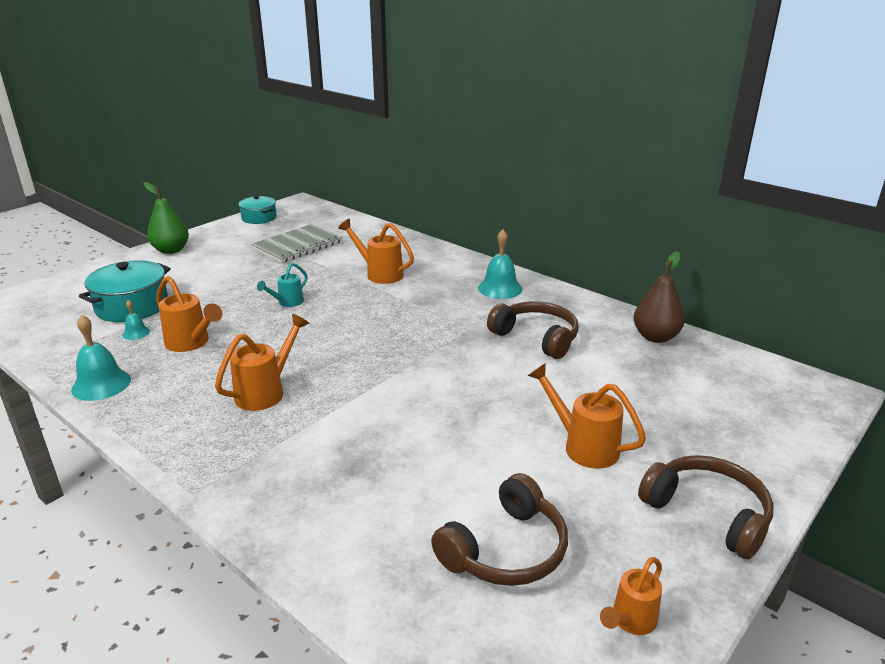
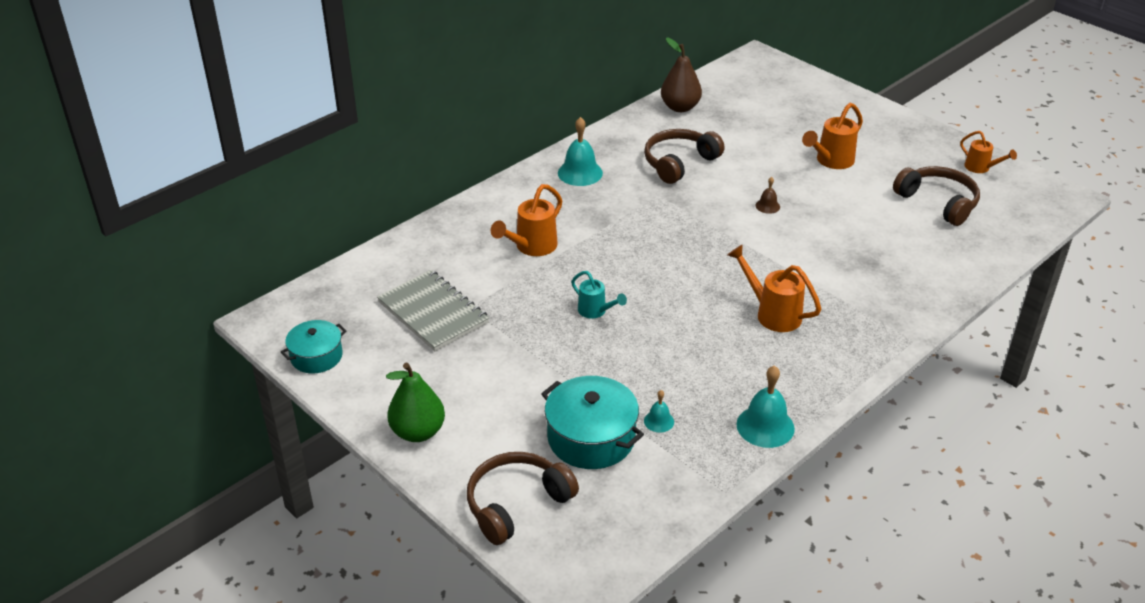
camera: 85 degrees left, 10 degrees up
orange watering can [156,276,223,352] -> none
brown headphones [638,455,774,559] -> brown headphones moved to [467,452,579,545]
none -> brown bell [756,177,780,214]

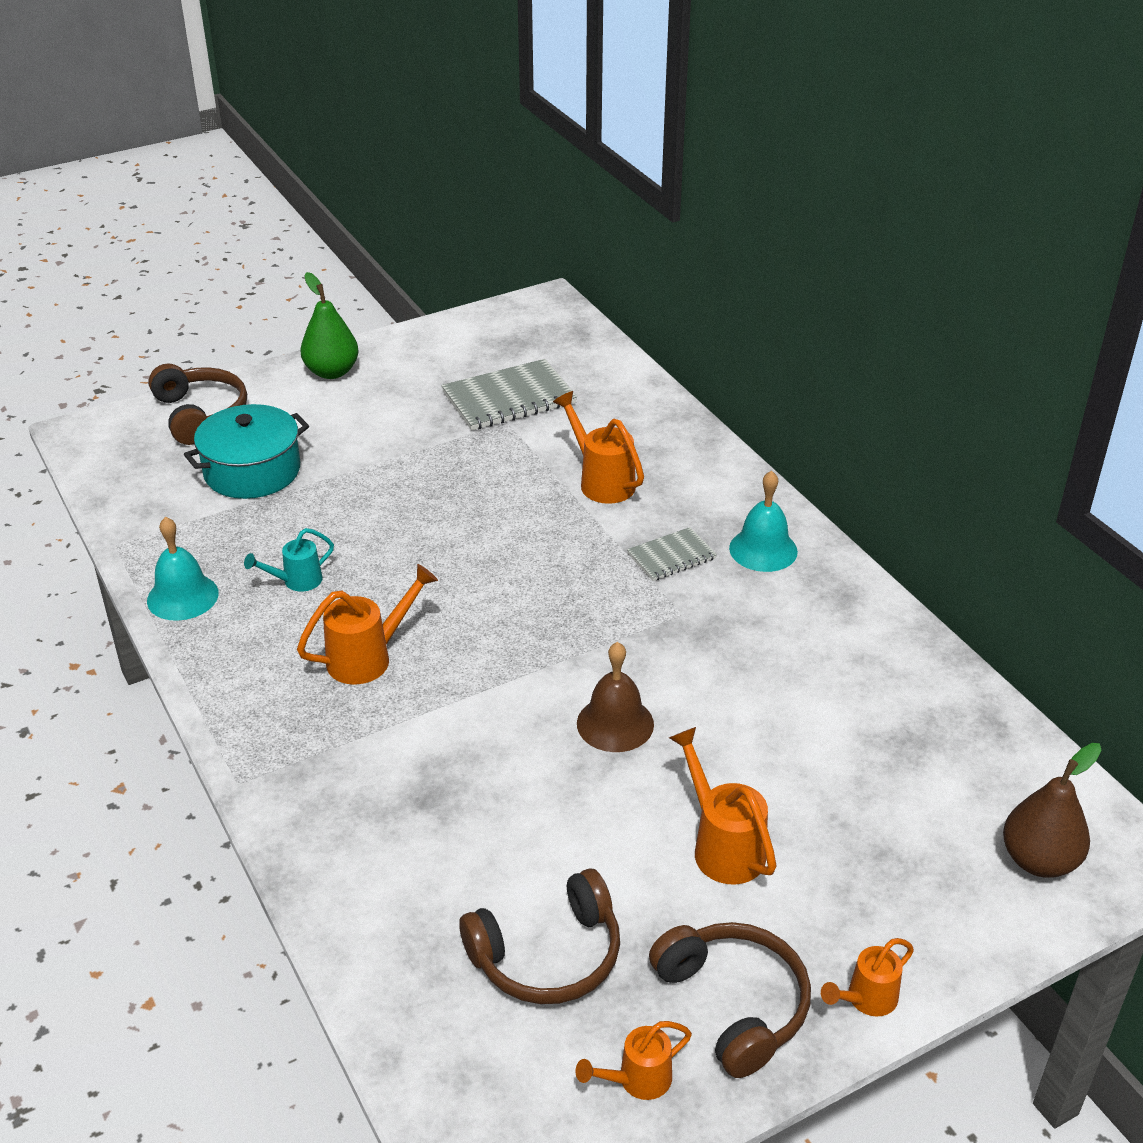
camera: 105 degrees right, 0 degrees up
turquoise pot [281,320,346,373] -> none
turquoise watering can [571,271,627,319] -> turquoise watering can moved to [244,528,334,592]
brown headphones [644,129,725,184] -> brown headphones moved to [649,922,811,1078]
turquoise bell [644,390,674,432] -> none
brown pear [661,37,702,112] -> brown pear moved to [1003,743,1102,877]
brown bell [756,177,780,214] -> brown bell [577,642,654,752], size x1.89
none -> grey notebook [627,527,717,581]
none -> orange watering can [821,938,914,1017]

